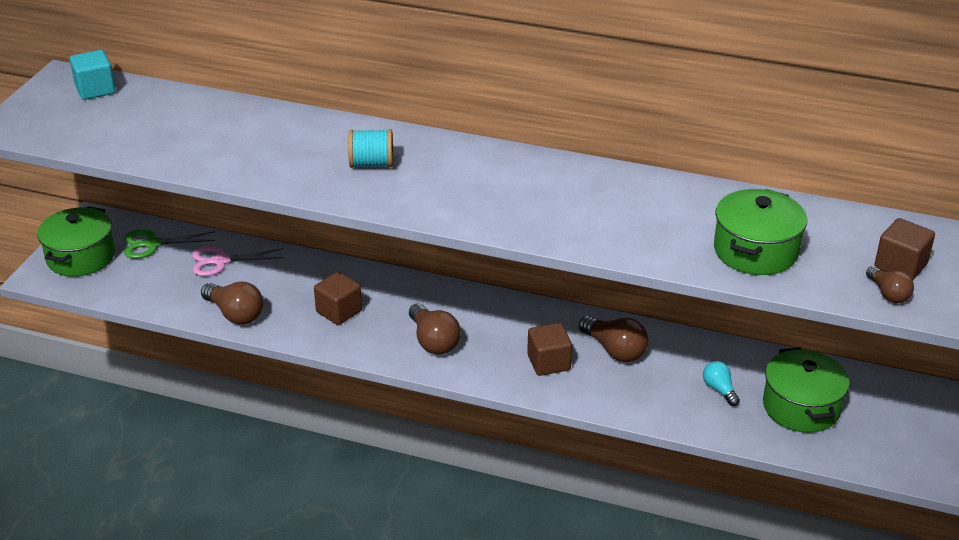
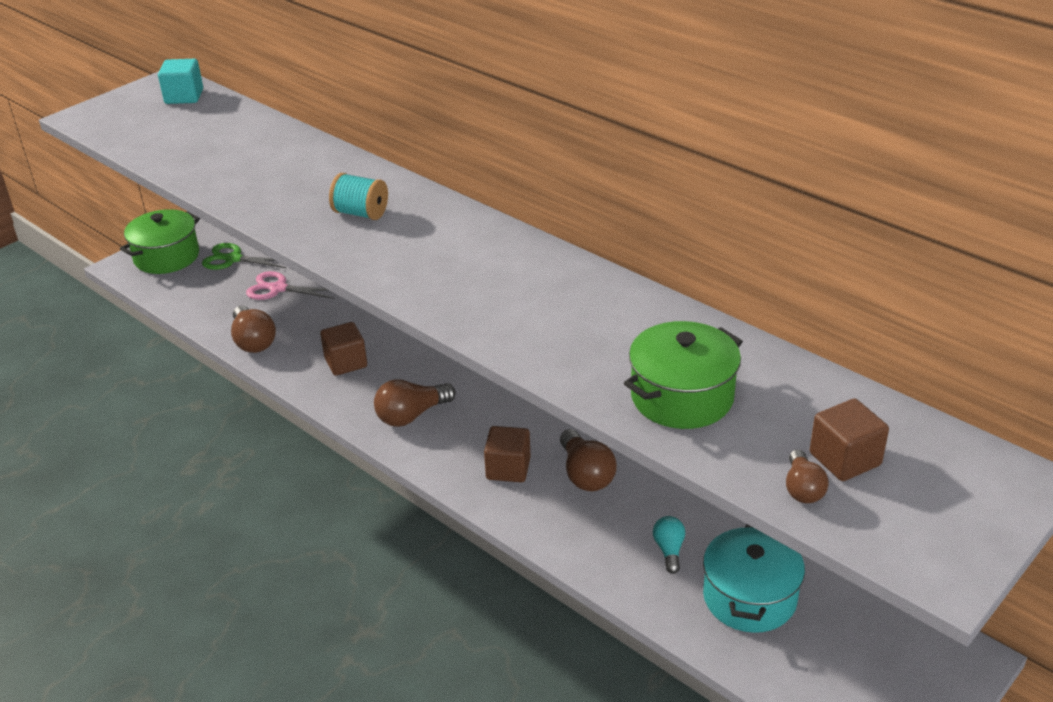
camera: 25 degrees right, 0 degrees up
brown light bulb [409,303,461,355] -> brown light bulb turned 60 degrees clockwise [374,379,456,427]
green pot [763,347,850,433] -> turquoise pot [703,524,805,633]

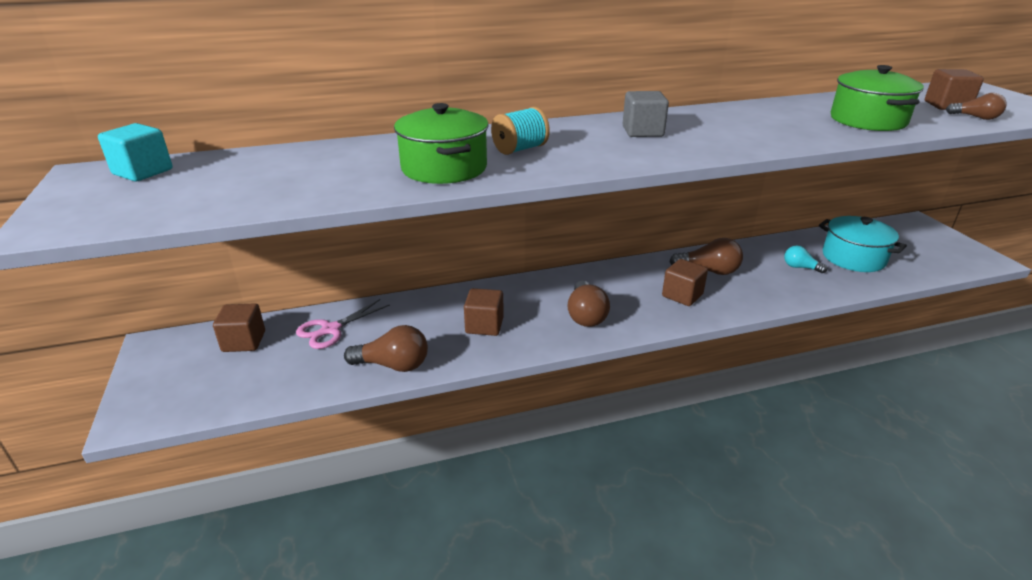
camera: 60 degrees left, 5 degrees down
green pot [120,209,200,274] -> green pot moved to [394,103,489,184]
green scissors [202,243,286,270] -> brown cube [213,303,265,352]
none -> grey cube [623,91,669,137]

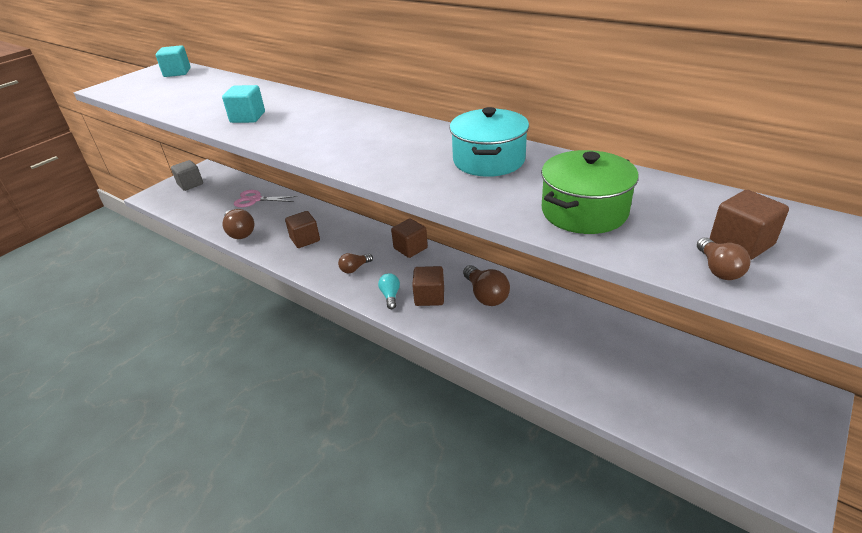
camera: 55 degrees right, 5 degrees up
brown cube [213,303,265,352] -> brown cube moved to [391,219,428,258]
green pot [394,103,489,184] -> turquoise cube [222,85,265,123]
turquoise spool [491,107,550,155] -> none
brown light bulb [567,281,610,327] -> brown light bulb [338,253,373,273], size x0.61
grey cube [623,91,669,137] -> grey cube moved to [171,160,203,191]
turquoise light bulb [784,245,827,273] -> turquoise light bulb moved to [378,273,400,309]
turquoise pot [819,216,907,272] -> turquoise pot moved to [450,107,529,177]

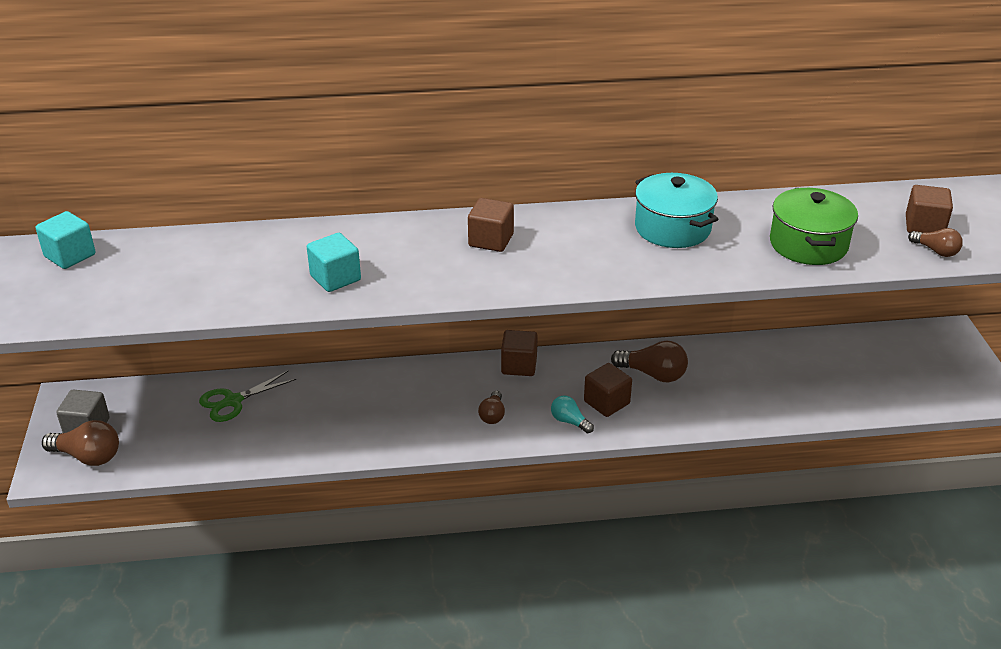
camera: 45 degrees left, 0 degrees up
brown light bulb [223,209,254,239] -> brown light bulb moved to [42,420,119,466]
pink scissors [234,190,297,207] -> green scissors [199,371,296,422]
brown cube [285,211,320,248] -> brown cube moved to [468,198,514,252]

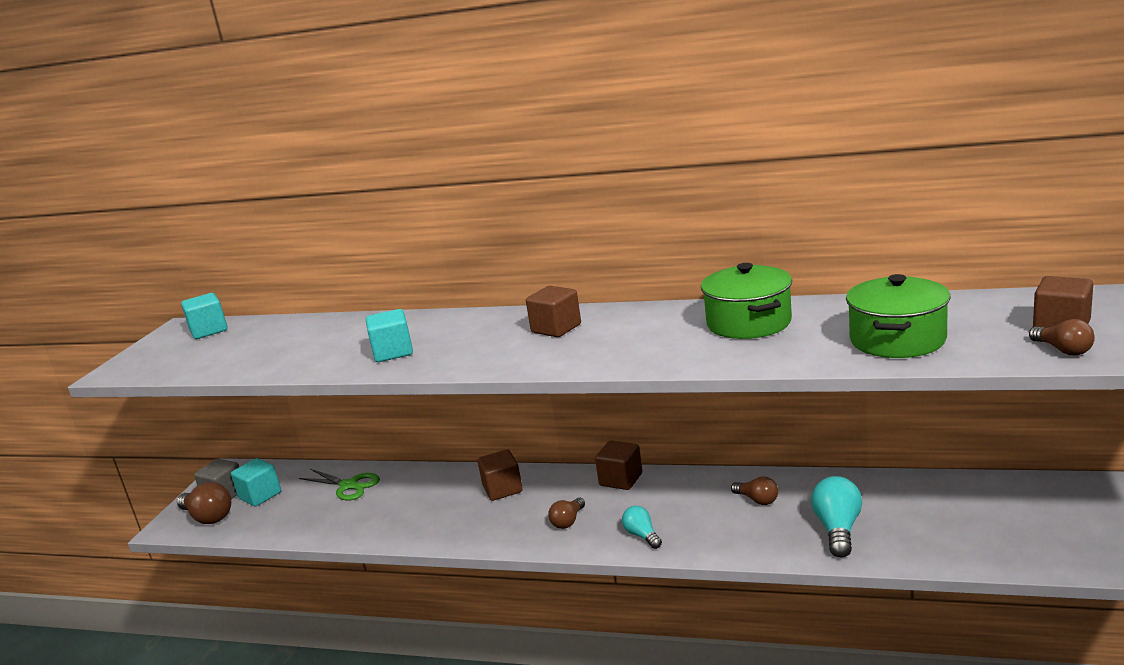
camera: 25 degrees right, 15 degrees down
green scissors [199,371,296,422] -> green scissors turned 135 degrees counterclockwise [299,469,380,500]
brown cube [584,363,632,417] -> brown cube moved to [478,449,523,501]
brown light bulb [611,341,688,382] -> brown light bulb [731,476,778,505], size x0.61
turquoise pot [635,173,718,248] -> green pot [701,263,792,339]
none -> turquoise cube [231,458,281,506]
none -> turquoise light bulb [811,476,862,557]

